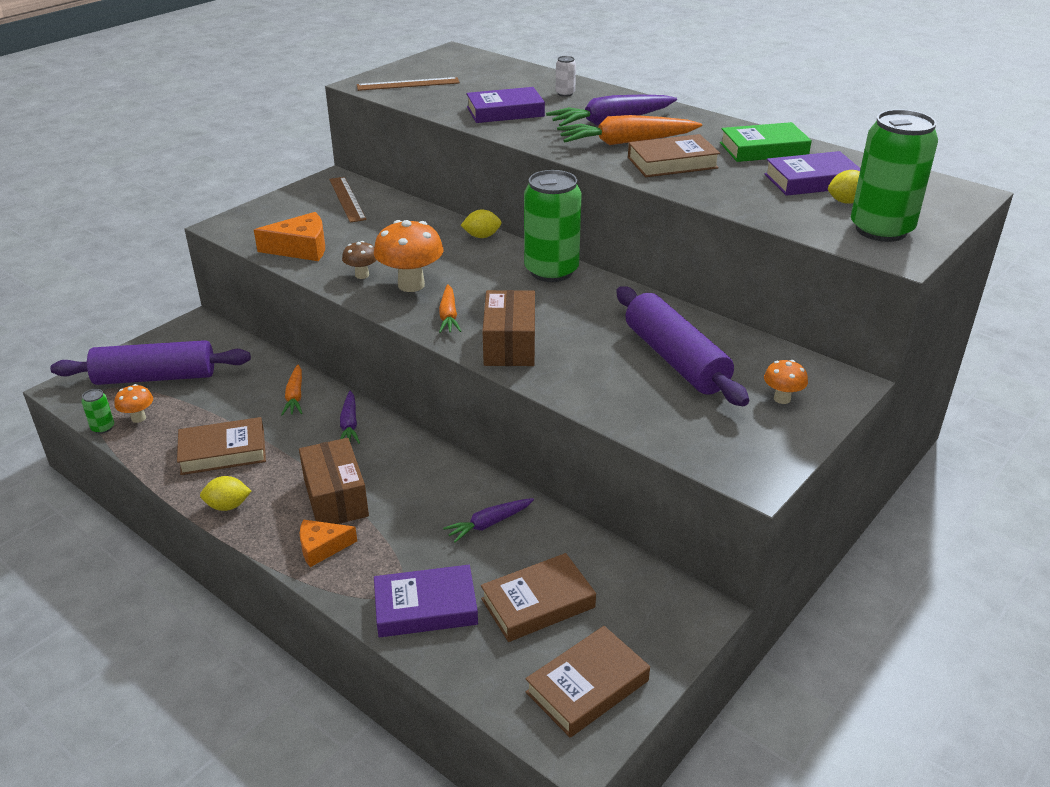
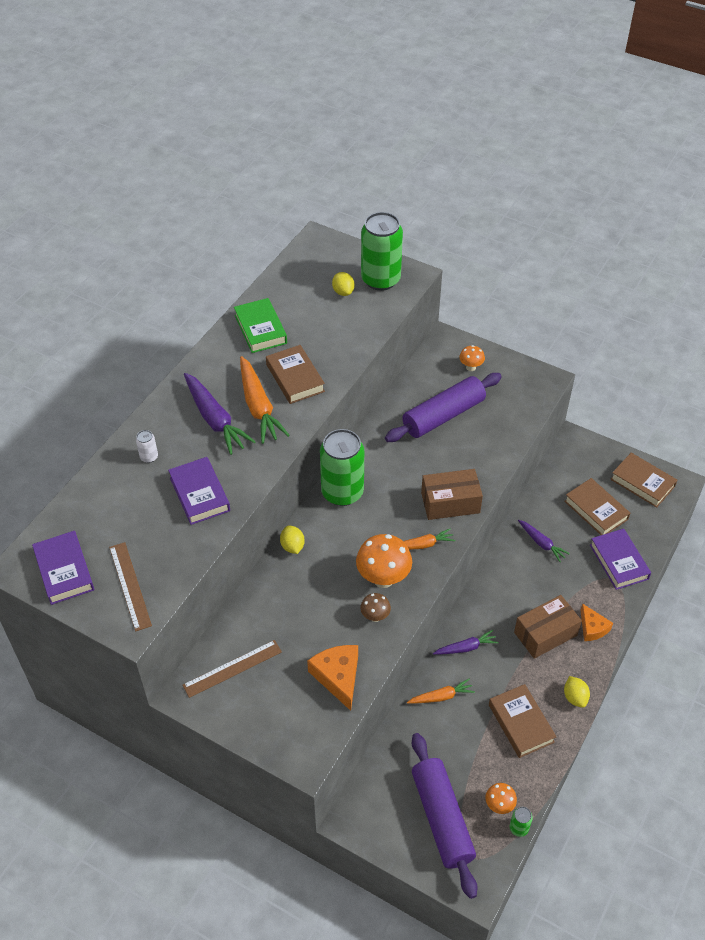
camera: 100 degrees left, 15 degrees up
purple book [765,151,861,196] -> purple book moved to [32,531,94,605]

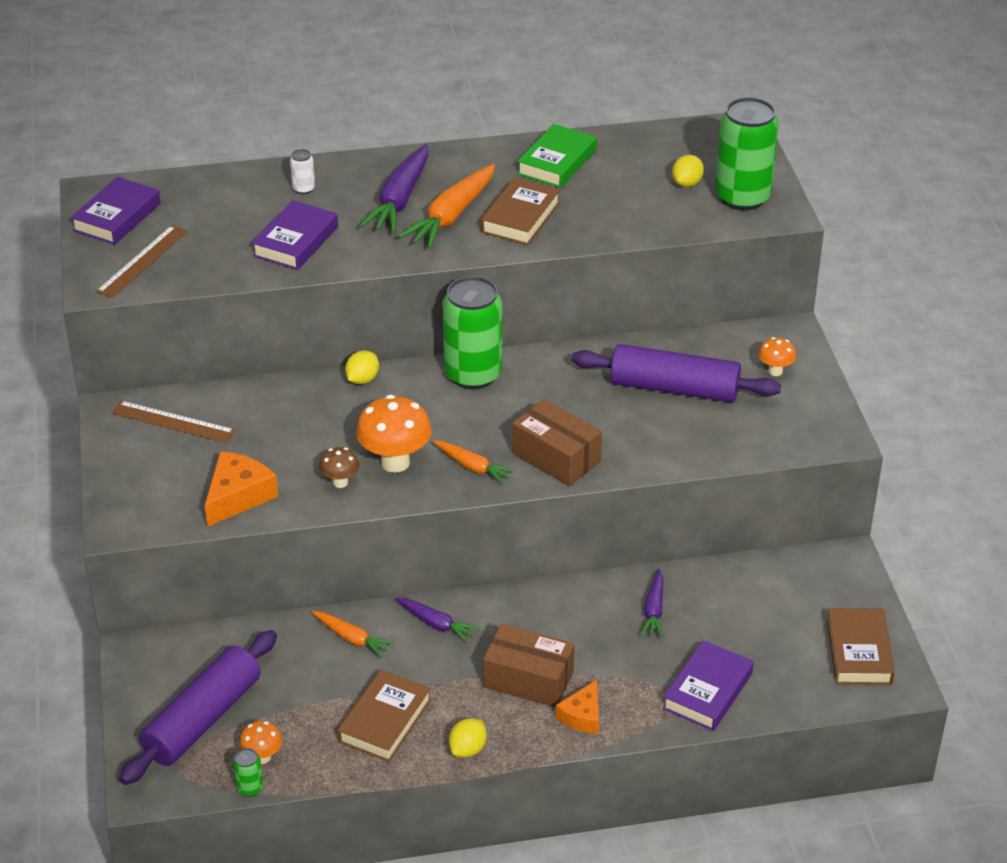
camera: 50 degrees right, 10 degrees down
brown book [564,478,630,535] -> none

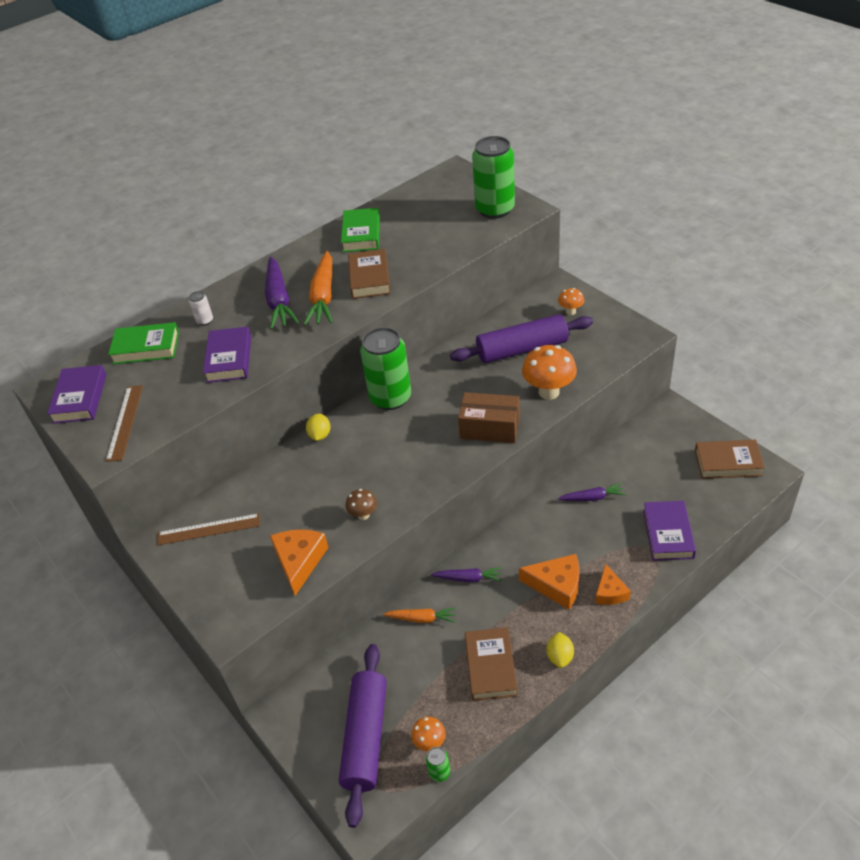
camera: 25 degrees left, 5 degrees up
orange mushroom [356,395,432,473] -> orange mushroom moved to [522,345,577,400]
orange carrot [433,441,515,484] -> none
brown box [483,624,574,707] -> orange cheese [519,554,579,610]
purple carrot [640,569,663,638] -> purple carrot turned 75 degrees counterclockwise [558,483,626,501]
yellow lemon [672,155,704,187] -> none
brown book [827,608,895,685] -> brown book turned 60 degrees counterclockwise [695,440,765,479]
none -> green book [108,322,179,364]

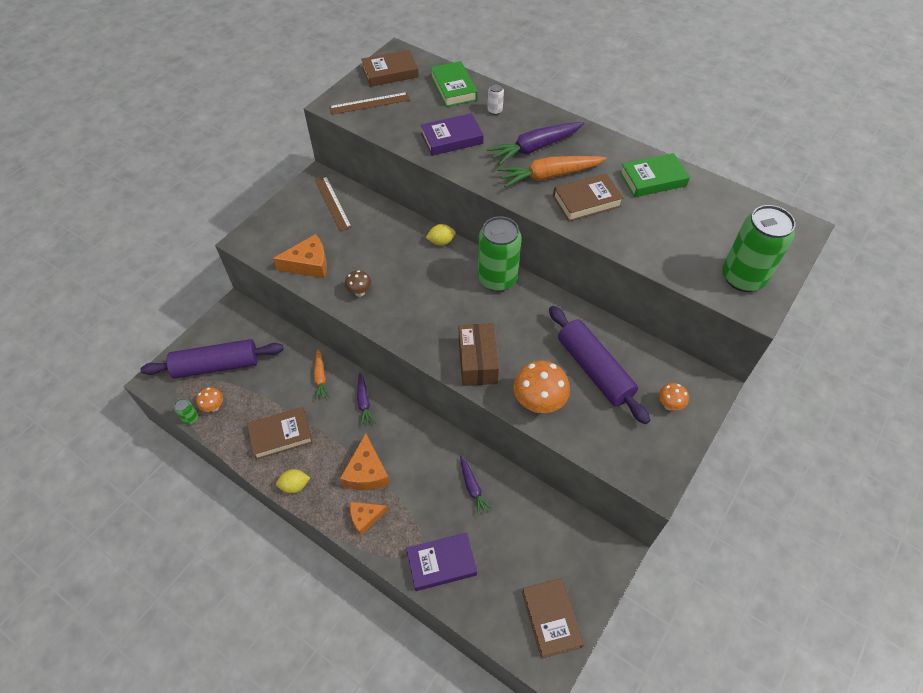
camera: 70 degrees right, 10 degrees up
purple book [47,365,106,424] -> brown book [361,50,419,87]

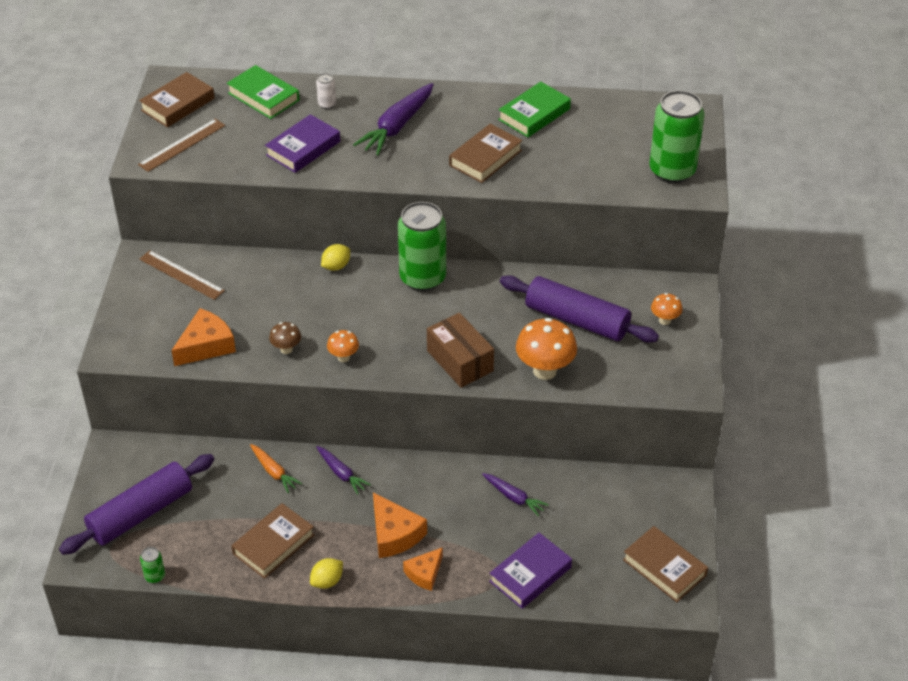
camera: 30 degrees left, 10 degrees down
orange mushroom [196,387,223,412] -> orange mushroom moved to [327,330,359,362]
orange carrot [497,156,607,188] -> none

